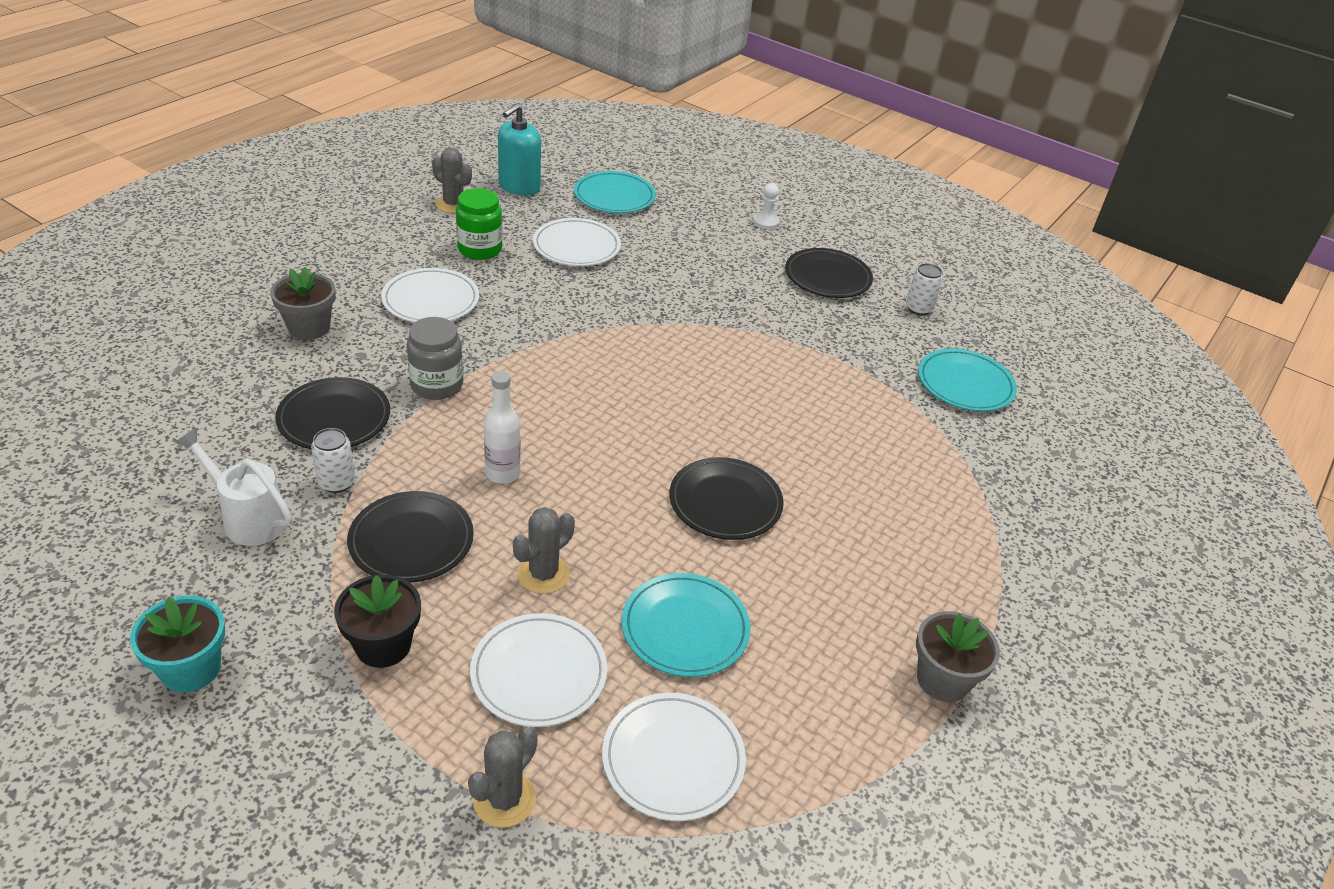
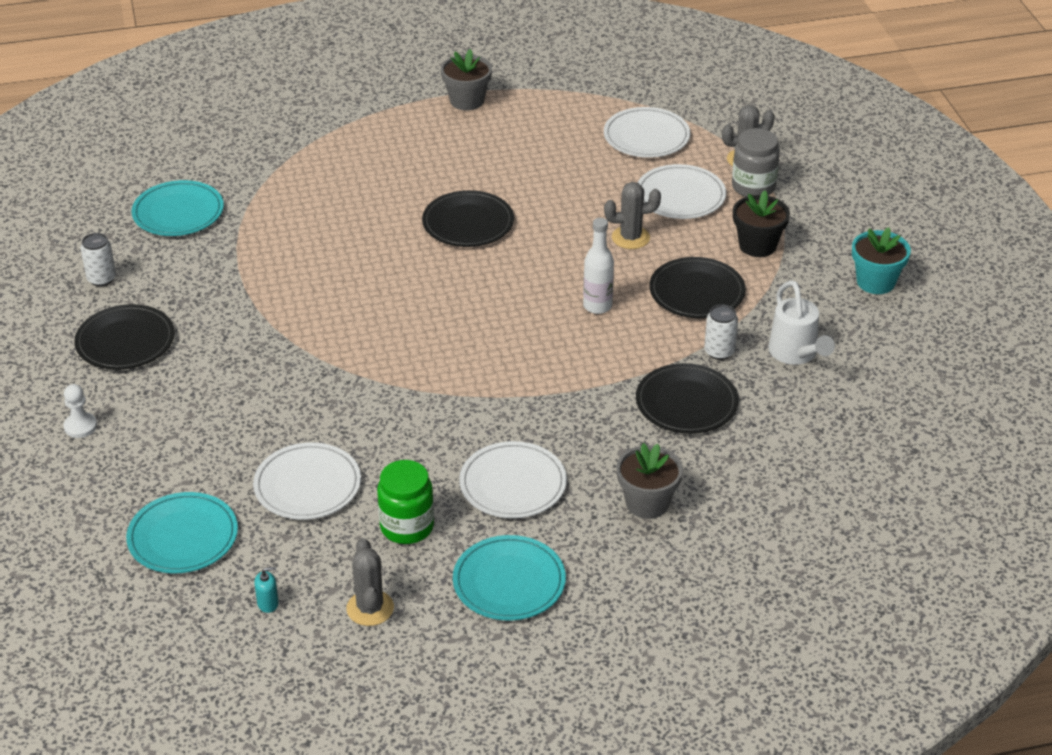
camera: 135 degrees left, 0 degrees up
grey jar [407,317,463,400] -> grey jar moved to [732,128,780,197]
turquoise soap dispenser [498,103,541,196] -> turquoise soap dispenser [254,567,279,613], size x0.42
turquoise plate [622,573,751,677] -> turquoise plate moved to [453,535,566,621]

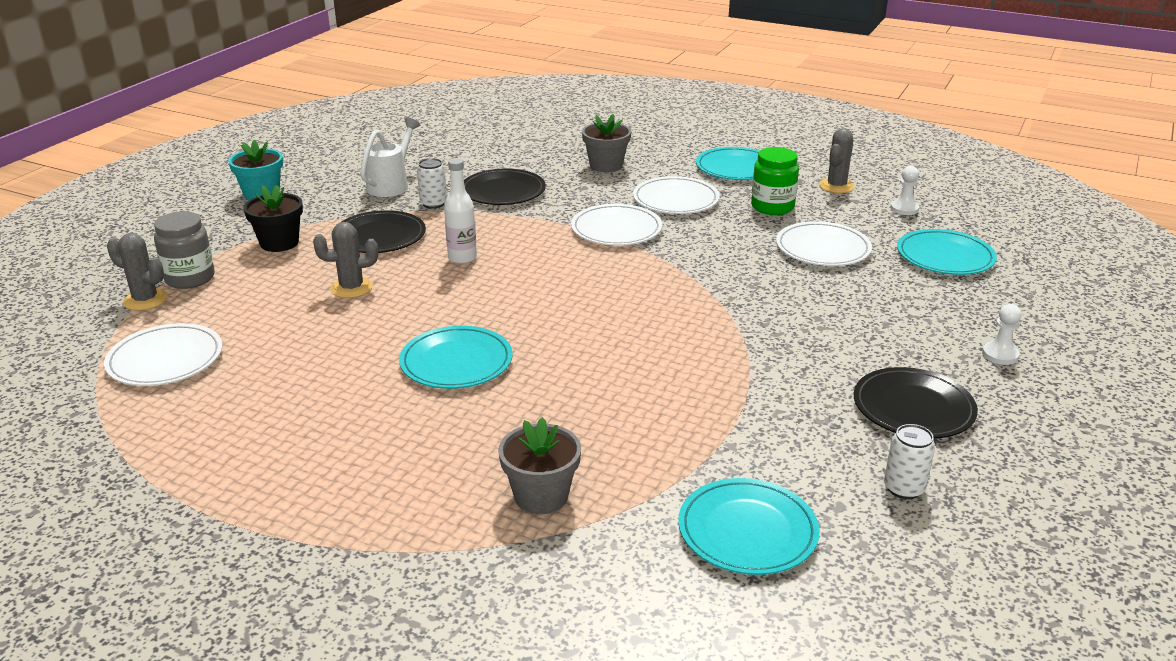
camera: 140 degrees left, 10 degrees down
turquoise soap dispenser [254,567,279,613] -> white pawn [890,166,919,215]
black plate [422,190,514,247] -> turquoise plate [399,326,513,389]
grey flower pot [441,49,492,110] -> grey flower pot moved to [498,417,581,514]
grey cactus [604,182,661,249] -> grey cactus turned 45 degrees counterclockwise [313,222,378,298]
white plate [638,164,726,219] -> white plate moved to [571,204,662,246]

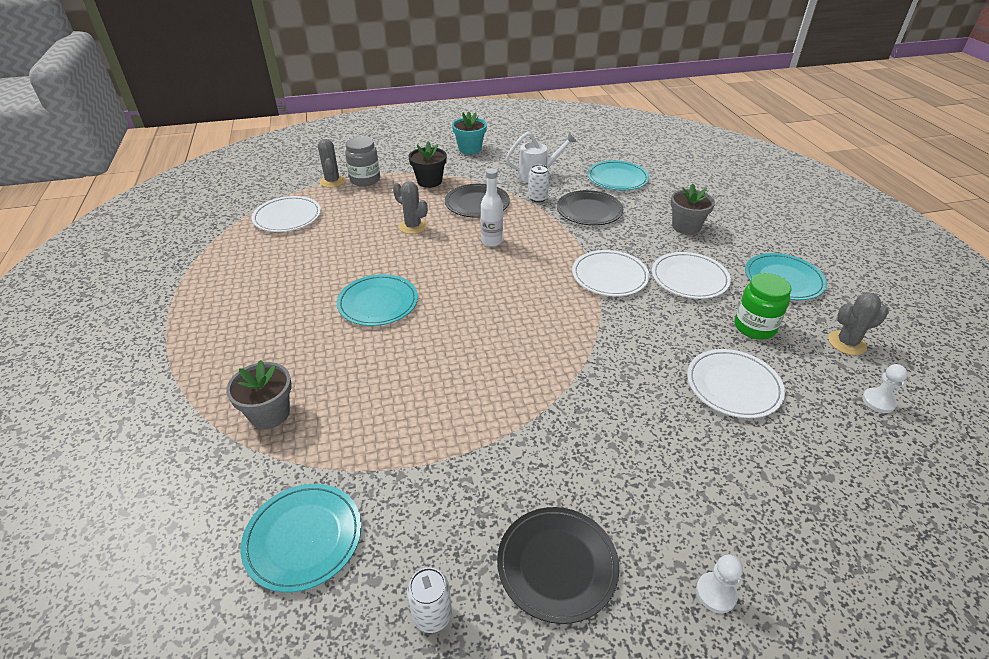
camera: 50 degrees right, 10 degrees up
turquoise plate [897,229,997,275] -> turquoise plate moved to [587,160,649,190]

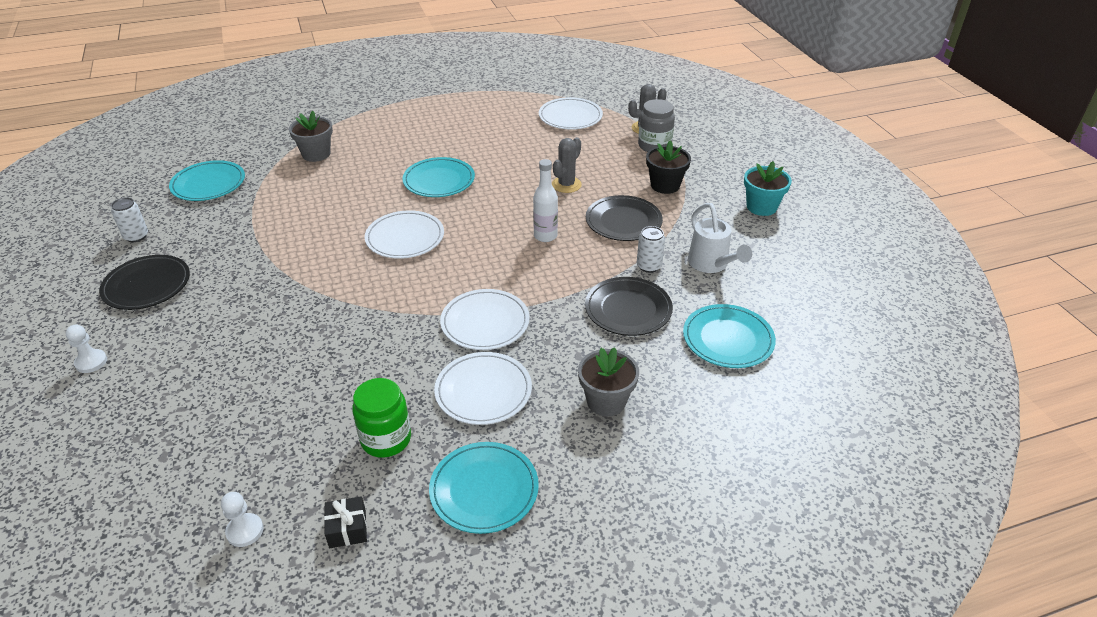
camera: 85 degrees right, 0 degrees up
white plate [687,349,785,418] -> white plate moved to [365,210,444,259]
grey cactus [828,292,888,355] -> black gift [324,496,367,548]

